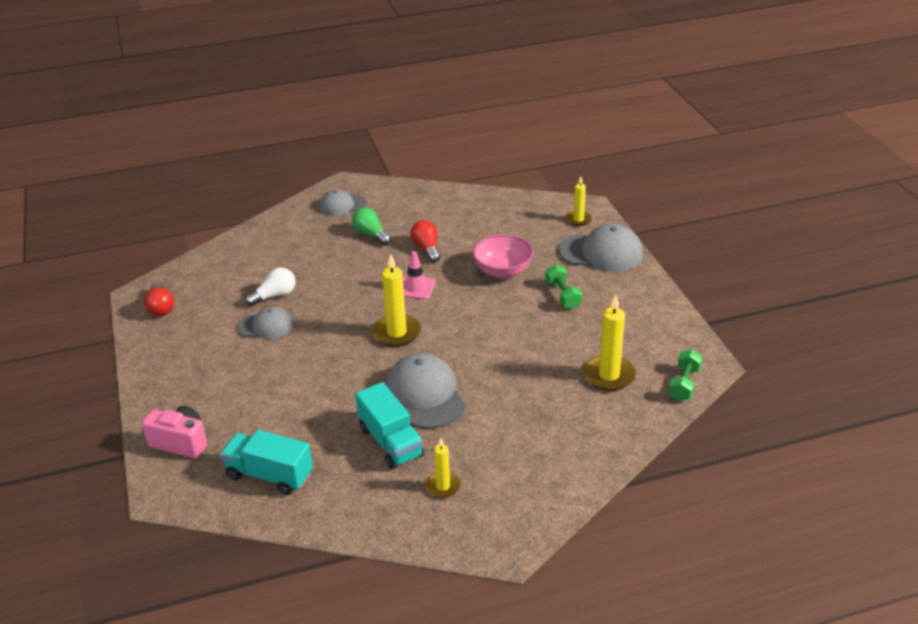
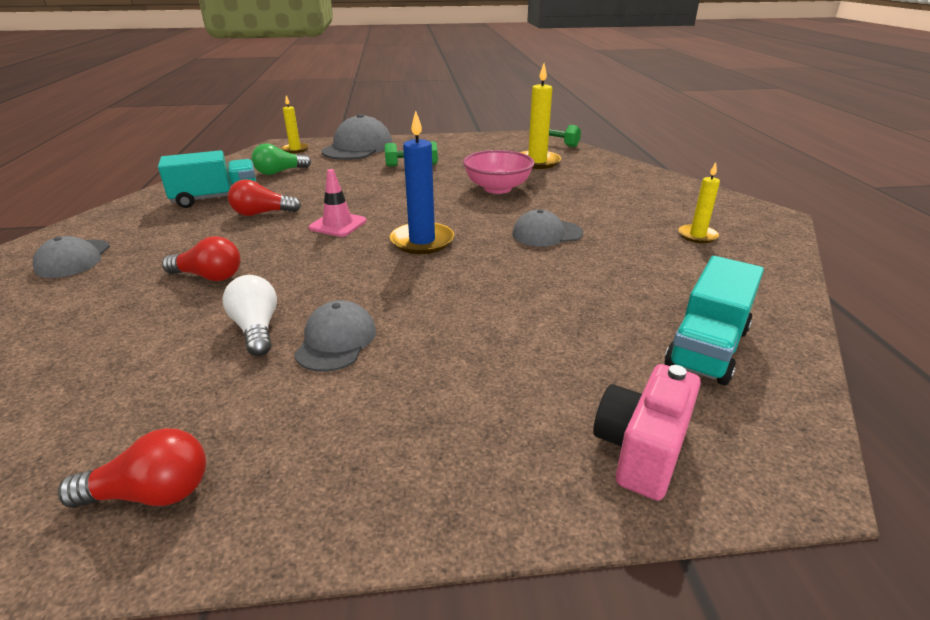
camera: 80 degrees left, 5 degrees down
green light bulb [352,207,391,245] -> green light bulb moved to [251,144,311,175]
turquoise truck [355,382,424,469] -> turquoise truck moved to [158,150,256,208]
yellow candle [372,254,421,347] -> blue candle [389,111,454,254]
grey cap [386,353,465,429] -> grey cap [512,209,583,247], size x0.61
pink bowl [472,234,534,278] -> pink bowl moved to [463,150,534,194]
none -> red light bulb [162,236,240,281]

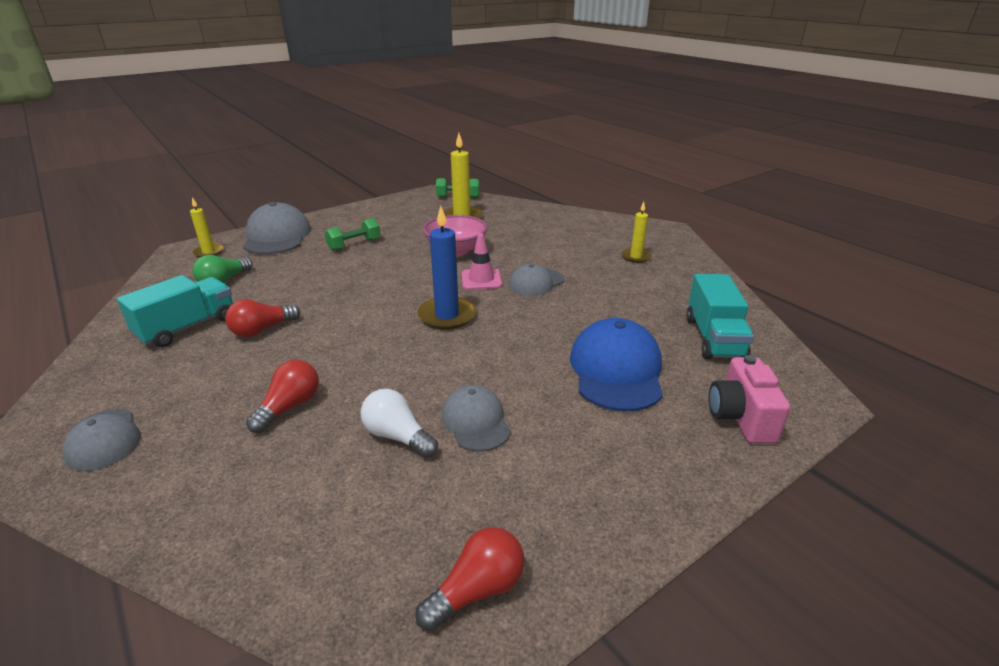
camera: 30 degrees left, 0 degrees up
red light bulb [162,236,240,281] -> red light bulb turned 45 degrees counterclockwise [246,360,319,433]
pink traffic cone [309,169,367,237] -> pink traffic cone moved to [461,233,502,290]
none -> blue cap [570,318,663,412]

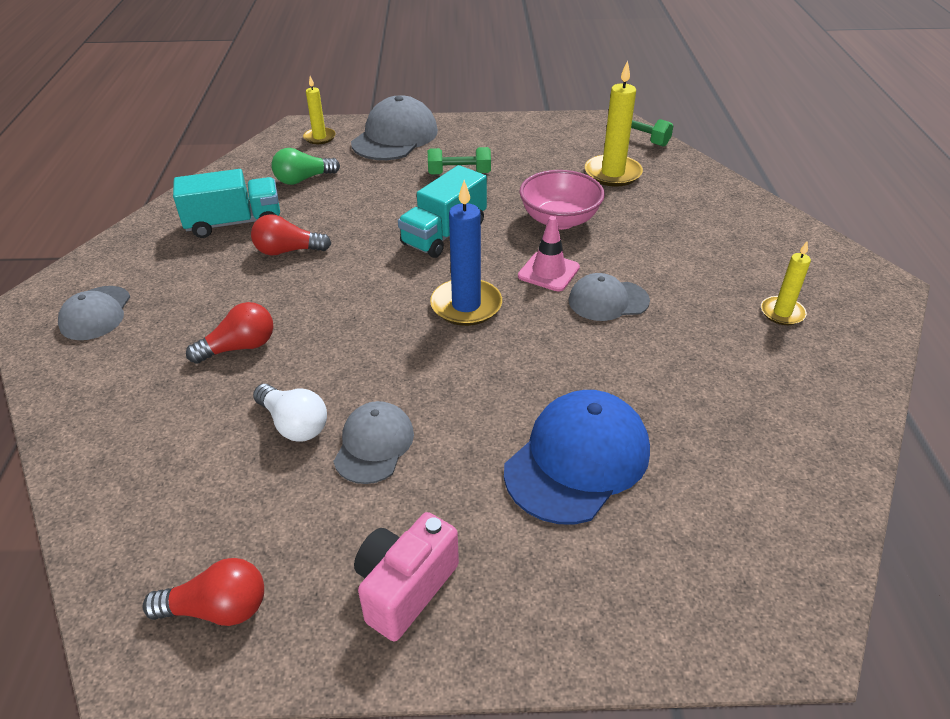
camera: 35 degrees right, 10 degrees up
white light bulb [360,389,438,458] -> white light bulb turned 150 degrees clockwise [253,384,327,442]
turquoise truck [686,274,754,359] -> turquoise truck moved to [398,165,487,258]
pink camera [709,355,790,443] -> pink camera moved to [354,512,459,641]

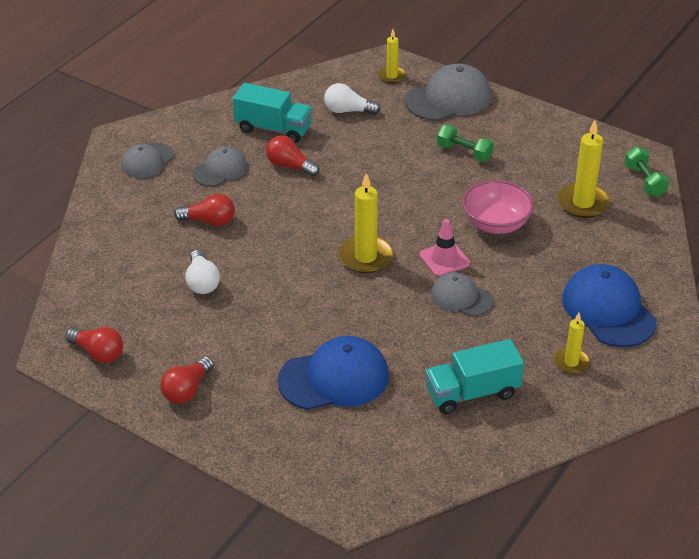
camera: 35 degrees right, 0 degrees up
green light bulb [271,148,340,185] -> white light bulb [324,83,381,115]
grey cap [333,401,414,484] -> grey cap moved to [192,147,247,186]
pink camera [354,512,459,641] -> red light bulb [160,356,214,404]
turquoise truck [398,165,487,258] -> turquoise truck moved to [425,339,524,414]
blue candle [430,180,502,326] -> yellow candle [339,173,393,273]
none -> blue cap [562,264,657,347]

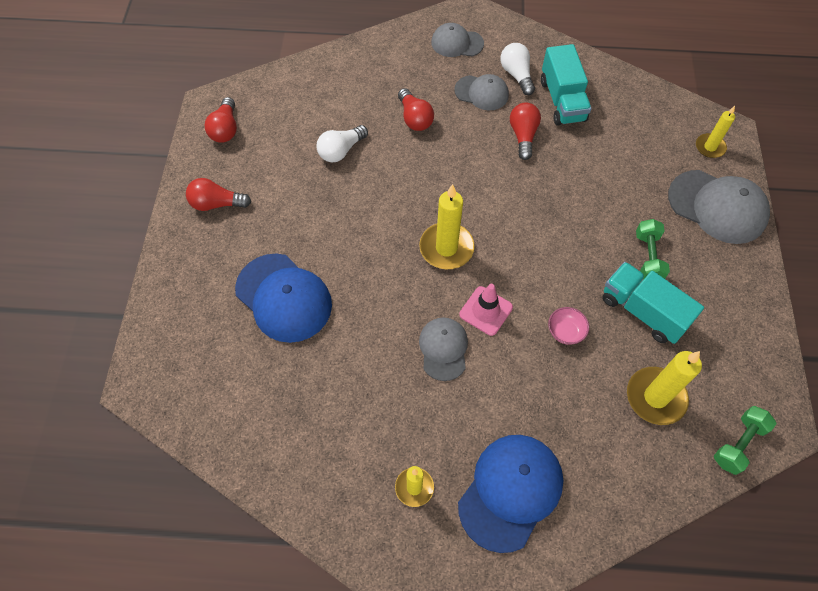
camera: 60 degrees right, 20 degrees up
white light bulb [324,83,381,115] -> white light bulb moved to [500,43,535,95]
turquoise truck [425,339,524,414] -> turquoise truck moved to [602,262,704,344]
pink bowl [462,180,534,234] -> pink bowl [548,307,589,345], size x0.52

